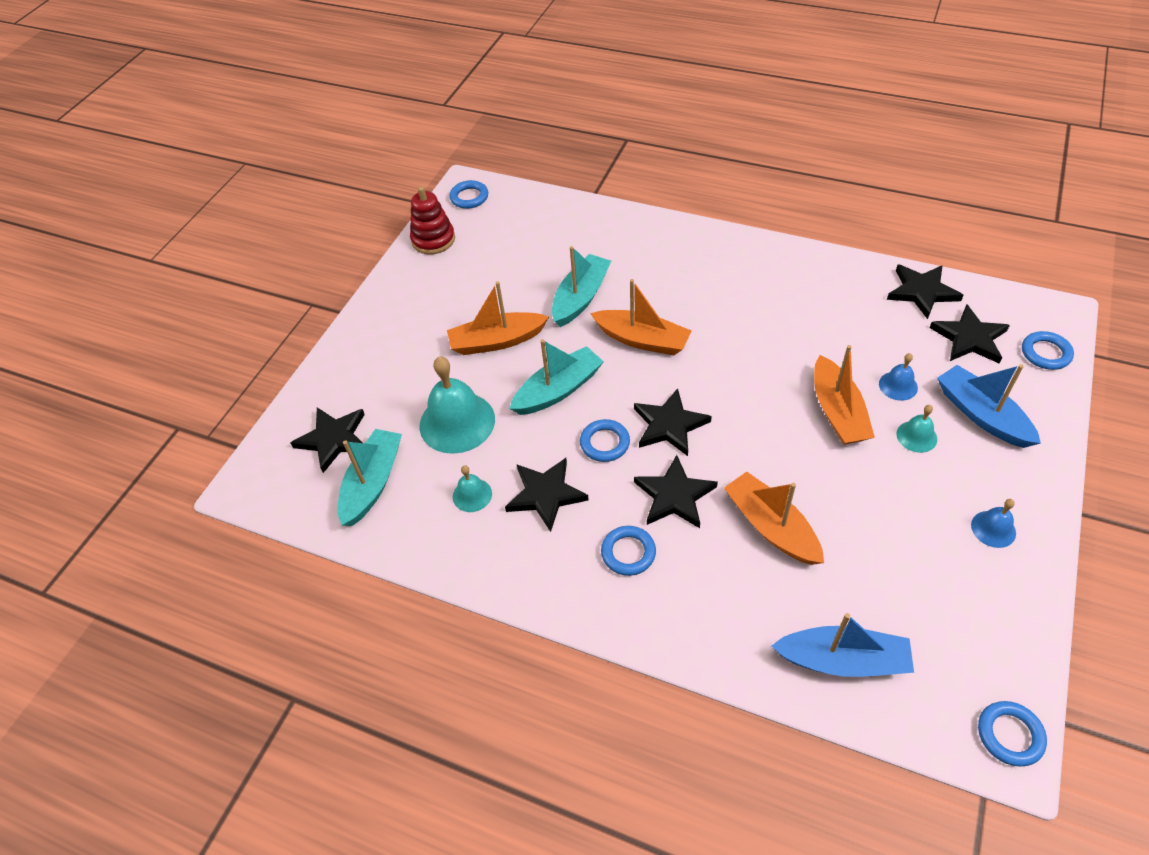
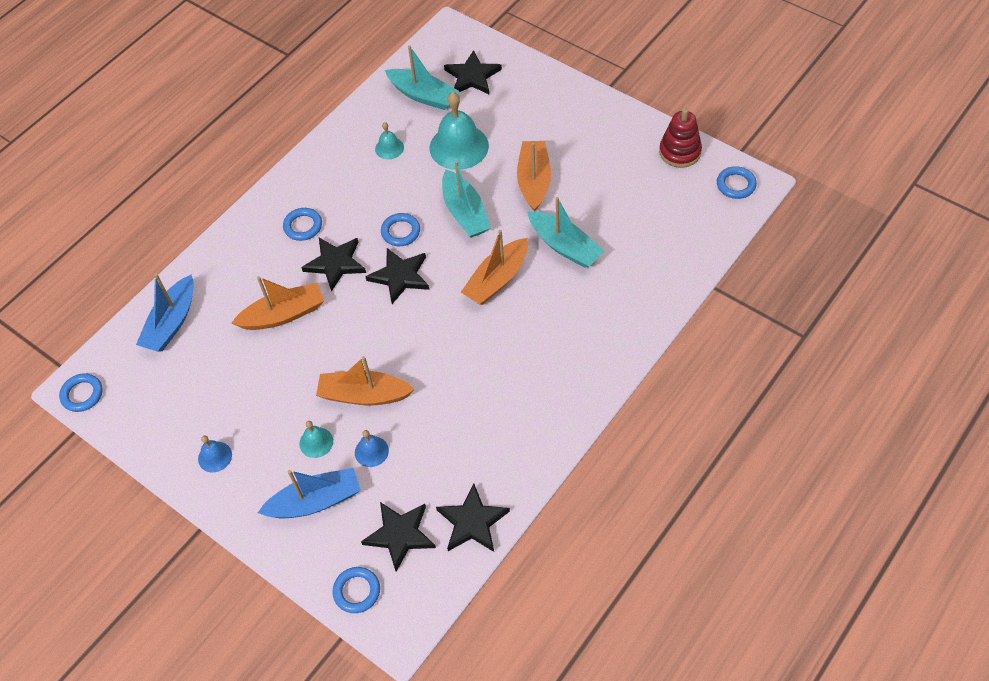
camera: 105 degrees right, 5 degrees up
black star [505,458,588,532] -> none

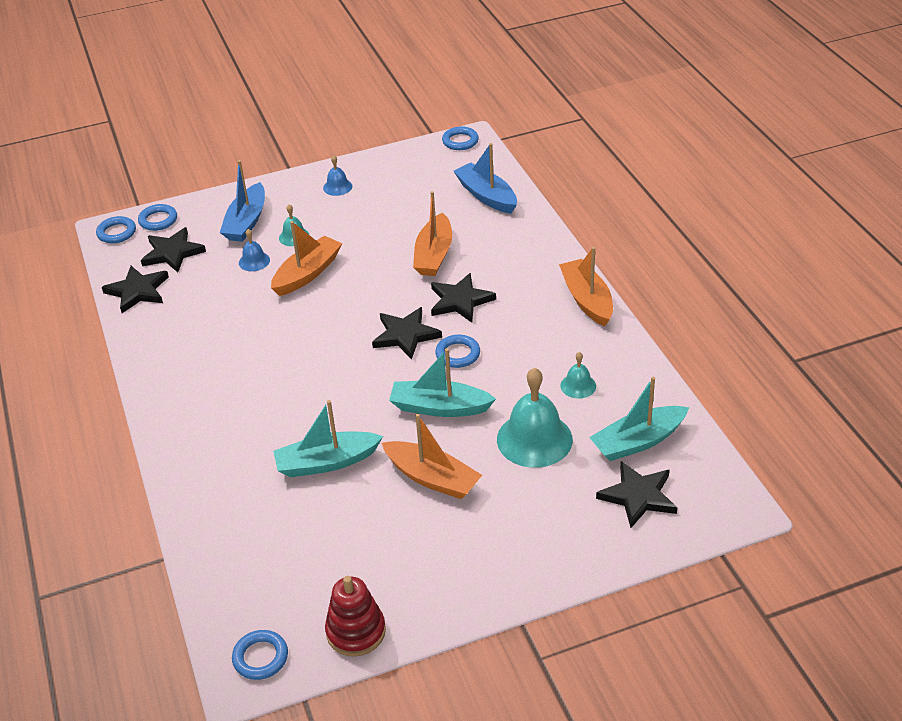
camera: 120 degrees right, 15 degrees down
blue ring [283,208,322,241] -> blue ring moved to [96,216,136,243]
orange boat [461,230,528,305] -> orange boat moved to [559,247,613,326]

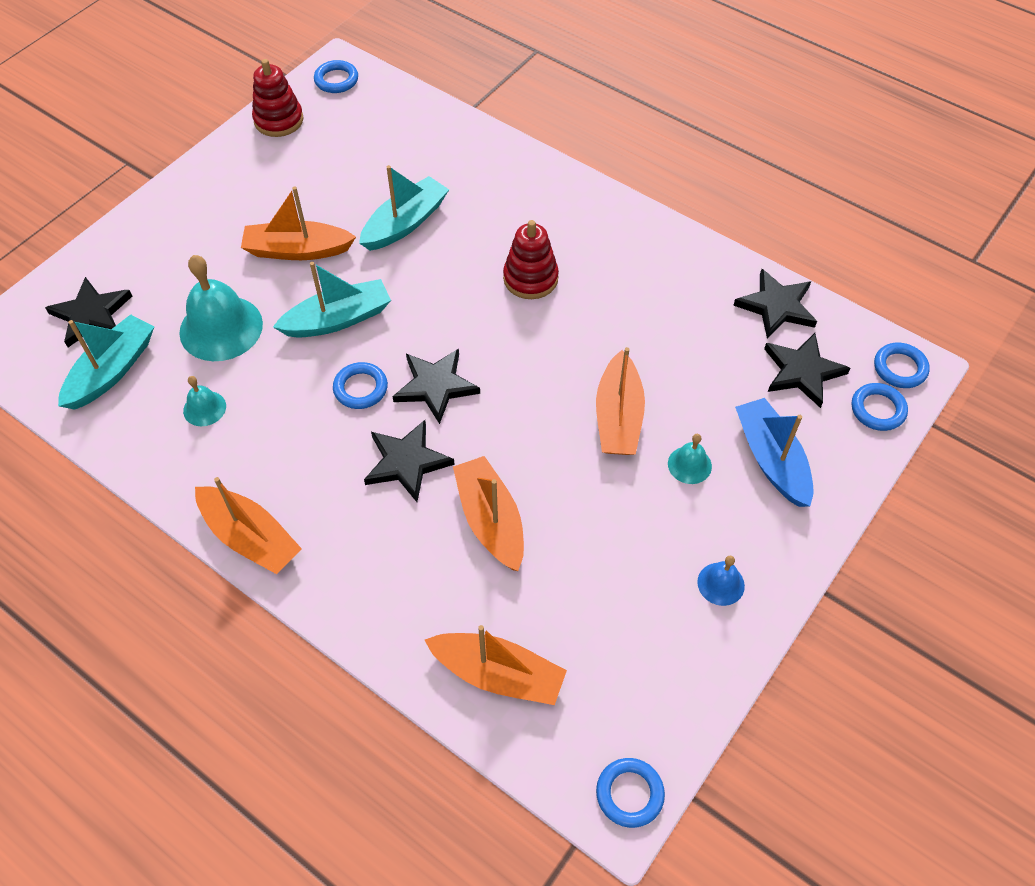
camera: 145 degrees right, 15 degrees up
blue bell [239,229,270,271] -> none
blue boat [454,143,517,214] -> orange boat [425,625,567,705]
none -> red stacking toy [503,220,559,299]

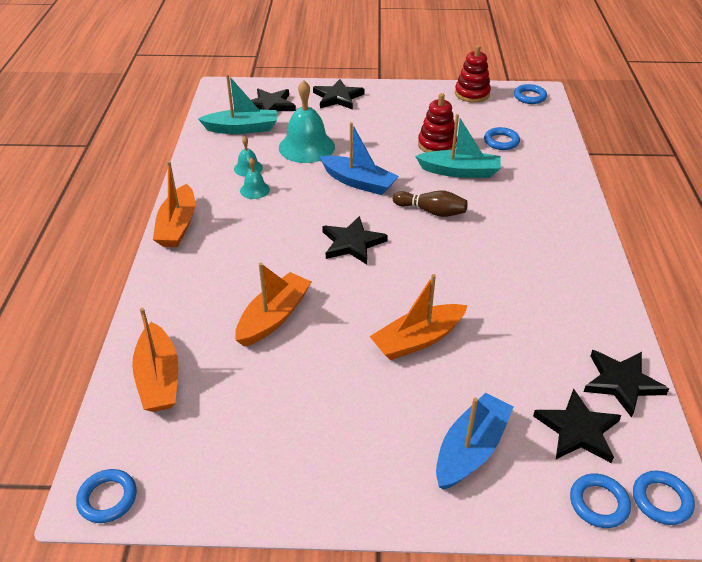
camera: 55 degrees right, 15 degrees down
orange boat [241,187,356,260] -> none
turquoise boat [273,262,391,338] -> blue boat [319,122,399,195]
blue ring [333,362,388,409] -> blue ring moved to [484,127,520,150]
black star [364,420,455,502] -> black star moved to [313,79,365,110]
red stacking toy [503,220,559,299] -> red stacking toy moved to [418,93,457,153]
turquoise bell [668,434,712,484] -> turquoise bell moved to [240,157,270,199]
blue bell [697,555,745,606] -> none
none -> brown bowling pin [393,190,468,217]

